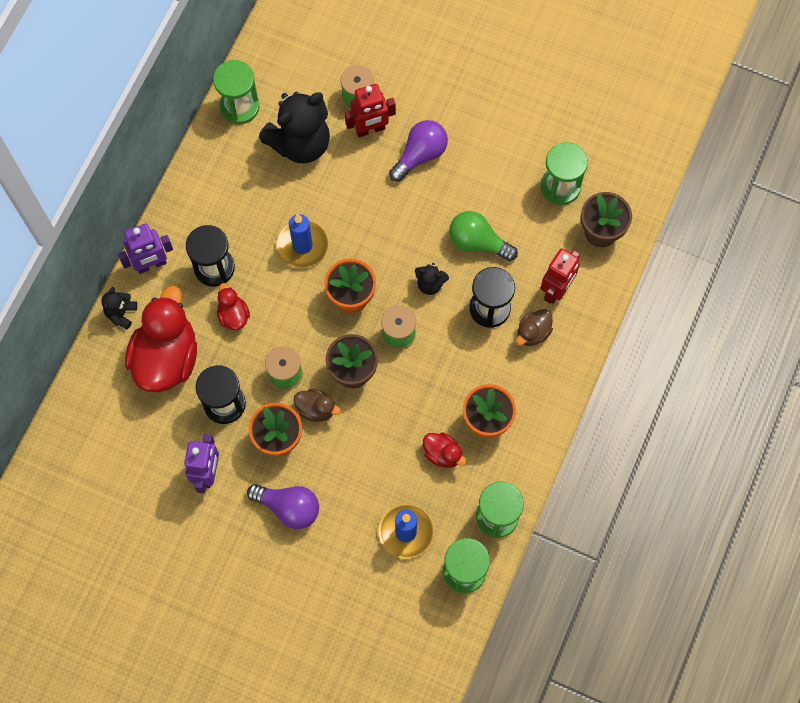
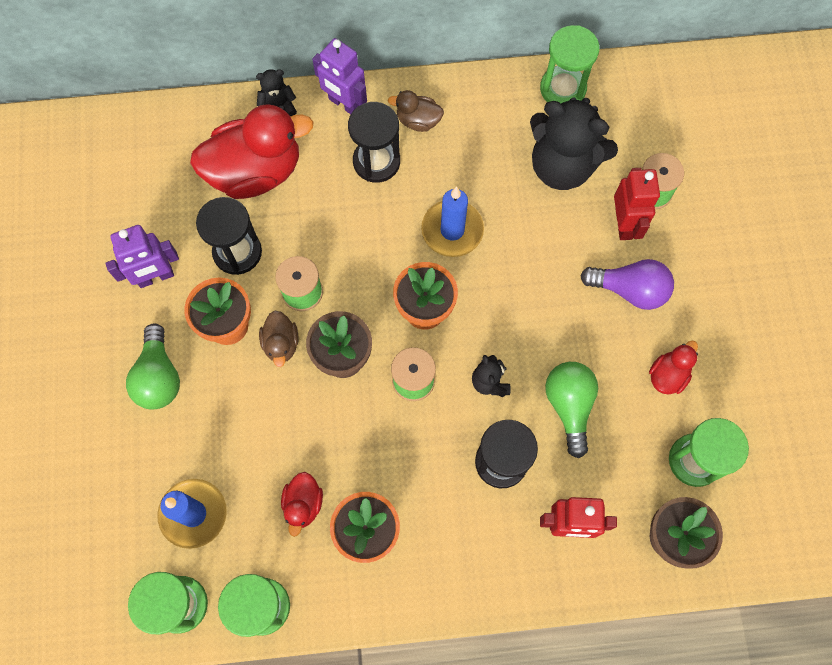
camera: 60 degrees right, 0 degrees up
red duck [217,283,250,330] -> red duck moved to [649,340,698,394]
purple light bulb [247,484,319,529] -> green light bulb [126,323,180,409]
red robot [345,84,396,137] -> red robot turned 135 degrees counterclockwise [614,168,660,240]
brown duck [516,309,553,346] -> brown duck moved to [388,90,444,132]

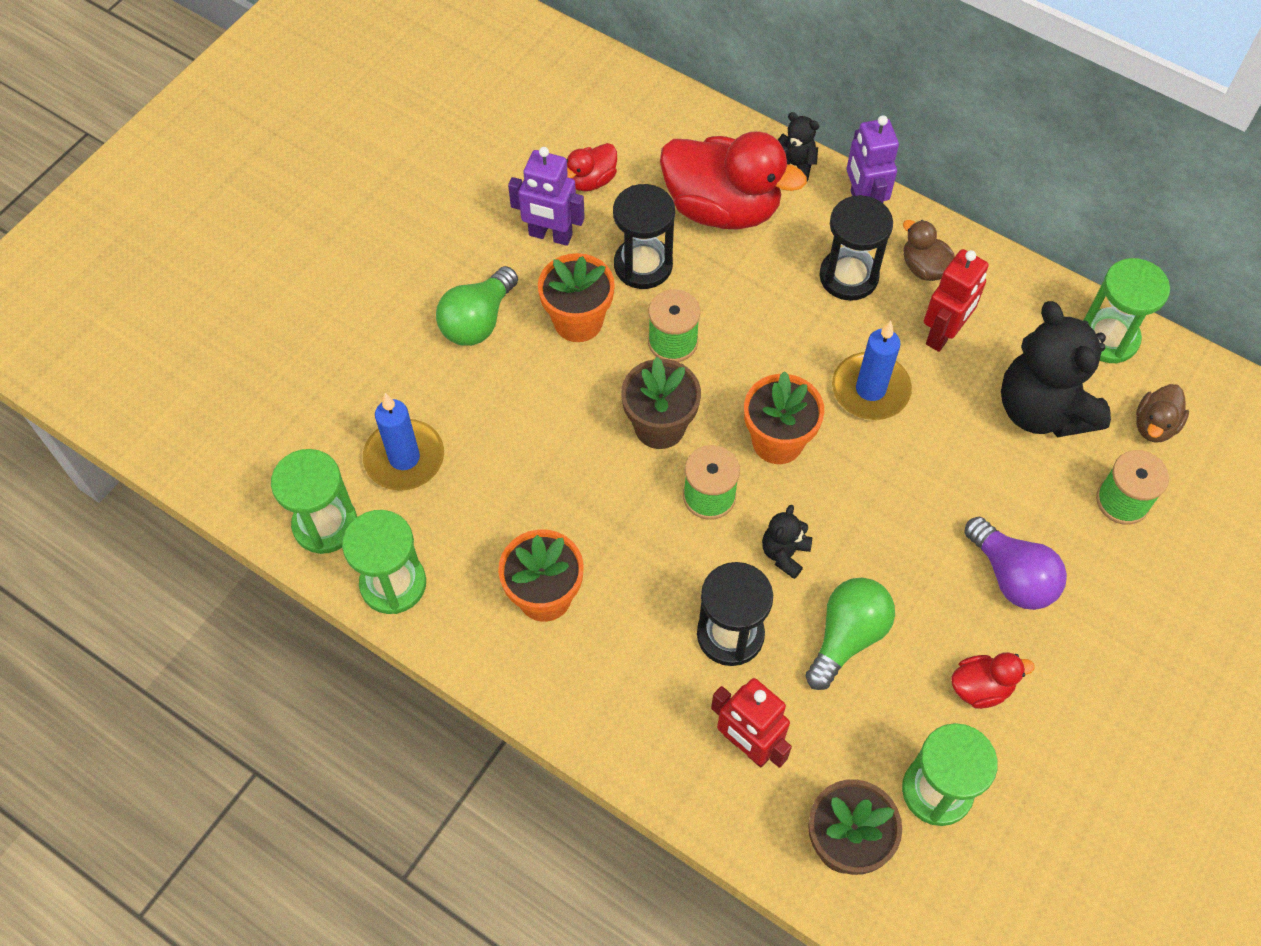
camera: 40 degrees right, 10 degrees down
brown duck [259,311,299,367] -> brown duck moved to [1136,384,1189,443]
red duck [281,472,323,537] -> red duck moved to [566,143,617,191]
red robot [614,168,660,240] -> red robot moved to [924,249,989,352]

